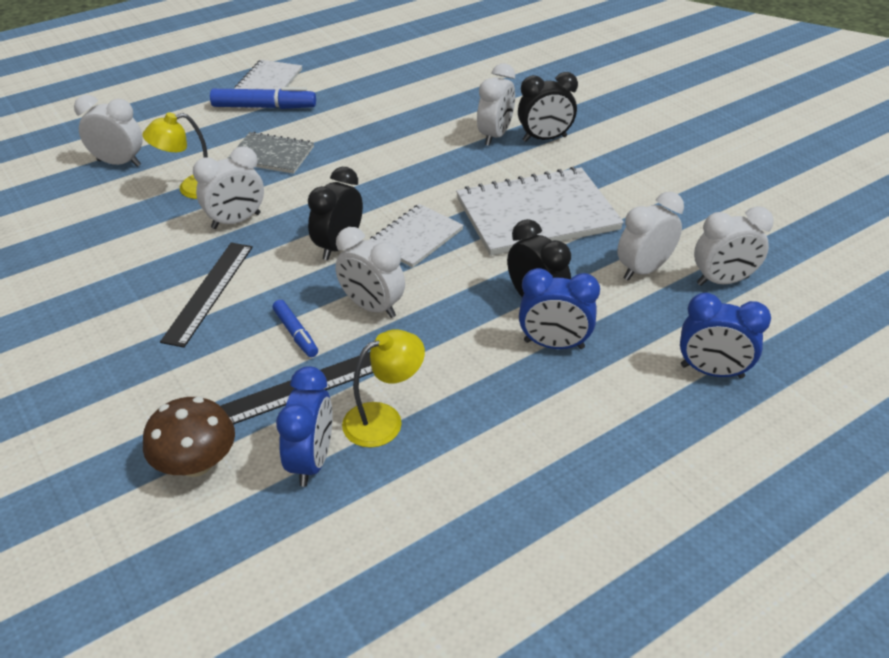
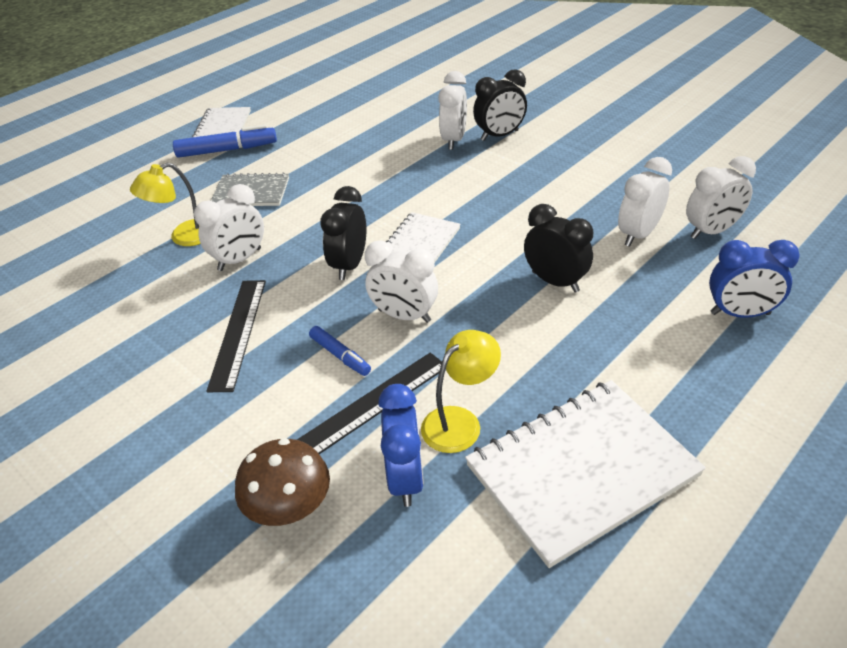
camera: 10 degrees left, 0 degrees up
white clock [74,95,143,167] -> none
white notebook [456,167,624,256] -> white notebook moved to [465,380,706,568]
blue clock [519,268,600,349] -> none

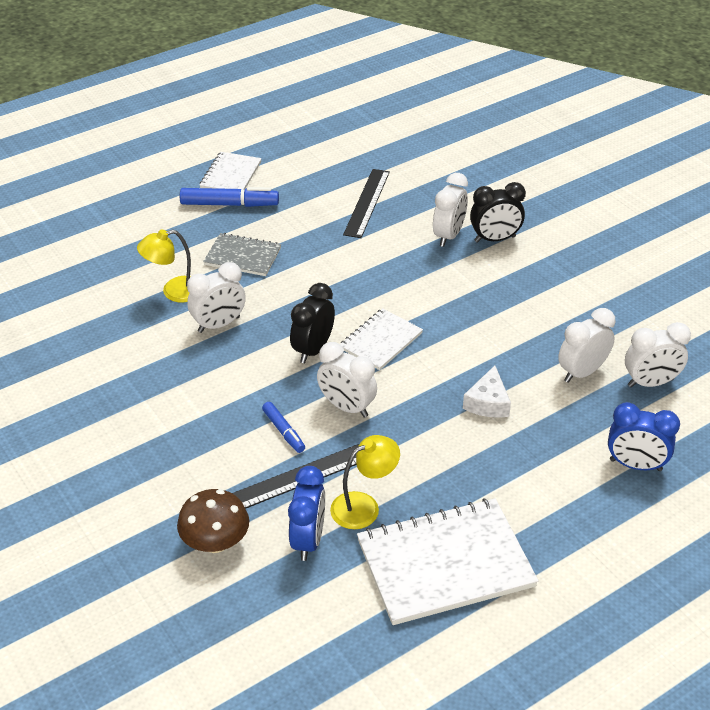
camera: 10 degrees right, 0 degrees up
black ruler [206,280,266,392] -> black ruler moved to [343,169,390,238]
black clock [524,204,593,293] -> white cheese [463,366,511,418]

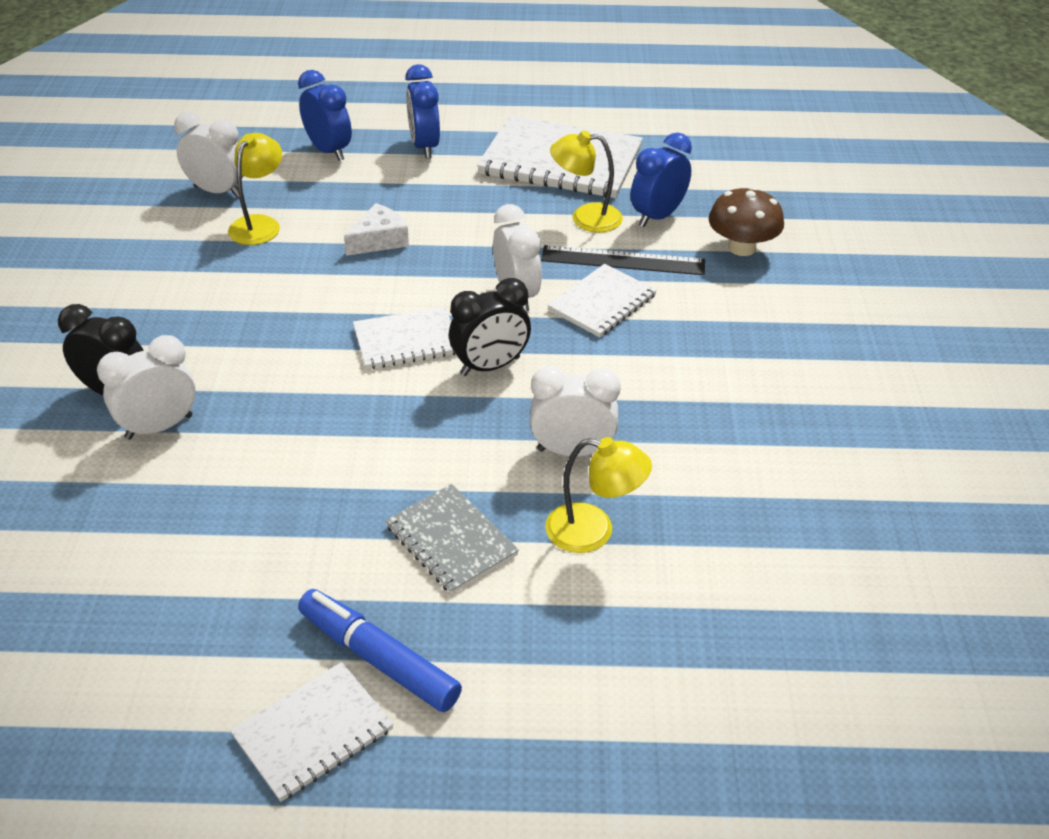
camera: 145 degrees left, 0 degrees up
blue marker [262,402,305,453] -> white notebook [547,264,657,337]
black ruler [343,169,390,238] -> none
white clock [558,308,616,383] -> yellow lamp [228,133,282,245]
none -> blue clock [405,64,440,159]

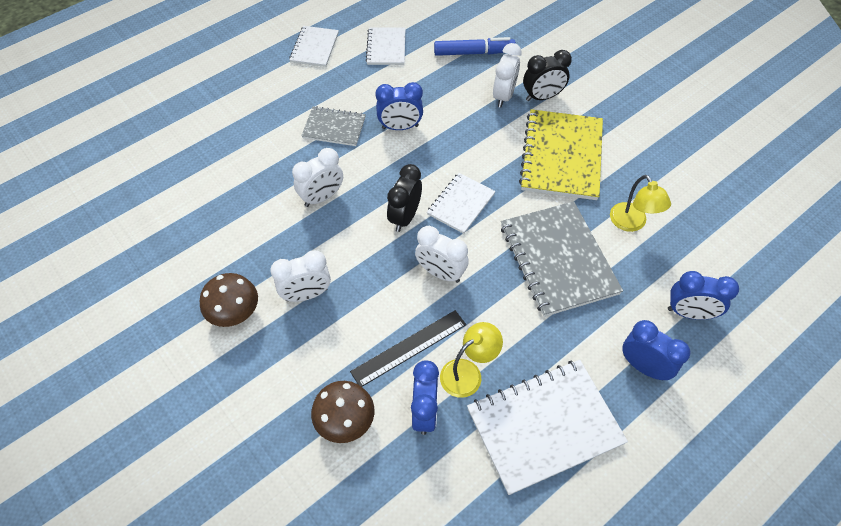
camera: 140 degrees right, 15 degrees up
white clock [174,112,244,198] -> white clock moved to [270,250,331,302]
blue marker [298,589,462,712] -> blue marker moved to [434,37,516,56]
white cheese [344,203,409,256] -> grey notebook [501,201,623,317]
yellow lamp [545,437,652,553] -> none
white notebook [547,264,657,337] -> white notebook moved to [365,27,405,65]
none -> brown mushroom [200,273,258,327]
none -> blue clock [375,82,423,130]
none -> yellow notebook [519,109,603,200]

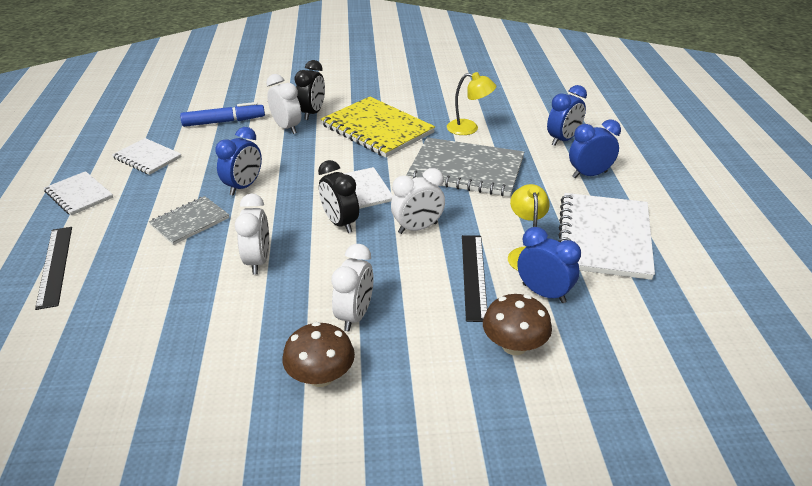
camera: 55 degrees left, 20 degrees down
blue marker [434,37,516,56] -> blue marker turned 45 degrees clockwise [180,102,265,127]
none -> black ruler [35,227,72,310]

